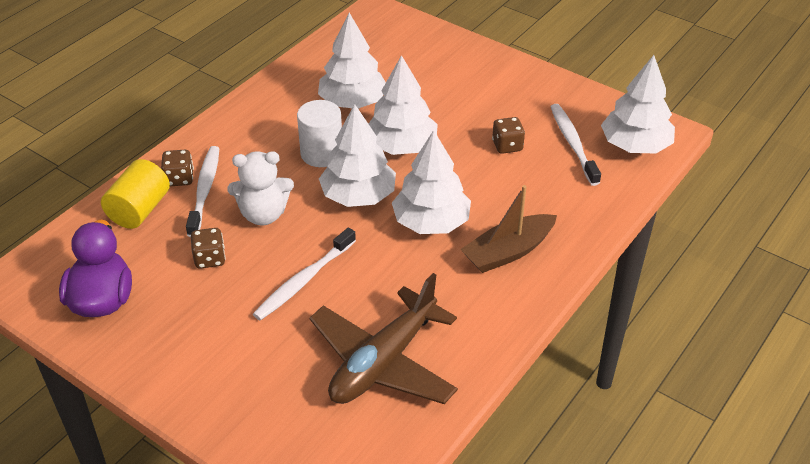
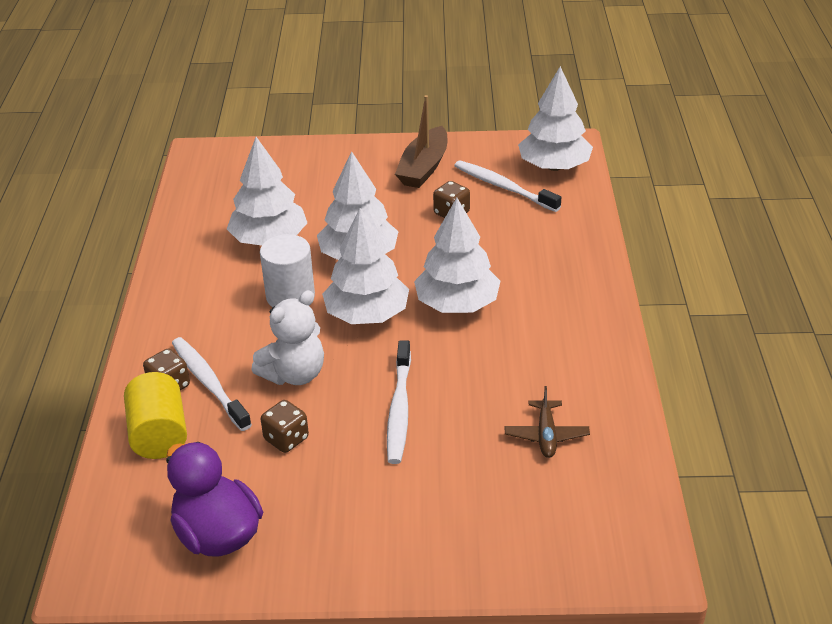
camera: 35 degrees left, 5 degrees down
brown plane [310,273,458,404] -> brown plane [505,386,590,458], size x0.45
brown boat [460,185,557,273] -> brown boat moved to [395,95,447,188]

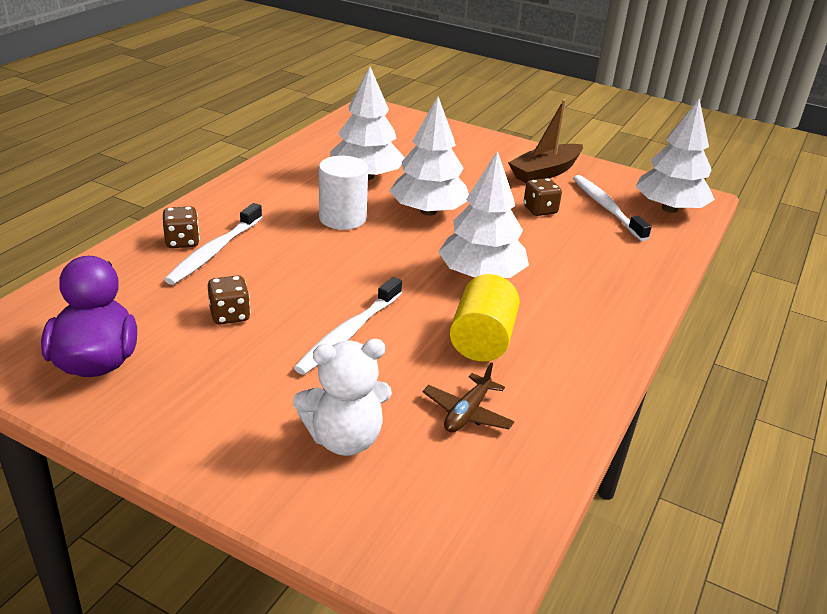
camera: 25 degrees right, 5 degrees down
yellow cylinder [124,372,187,459] -> yellow cylinder moved to [450,274,520,362]
white toothbrush [172,337,252,431] -> white toothbrush turned 150 degrees counterclockwise [164,203,262,285]
white teddy bear [252,290,324,385] -> white teddy bear moved to [293,339,392,456]
white tree [322,208,409,324] -> none

